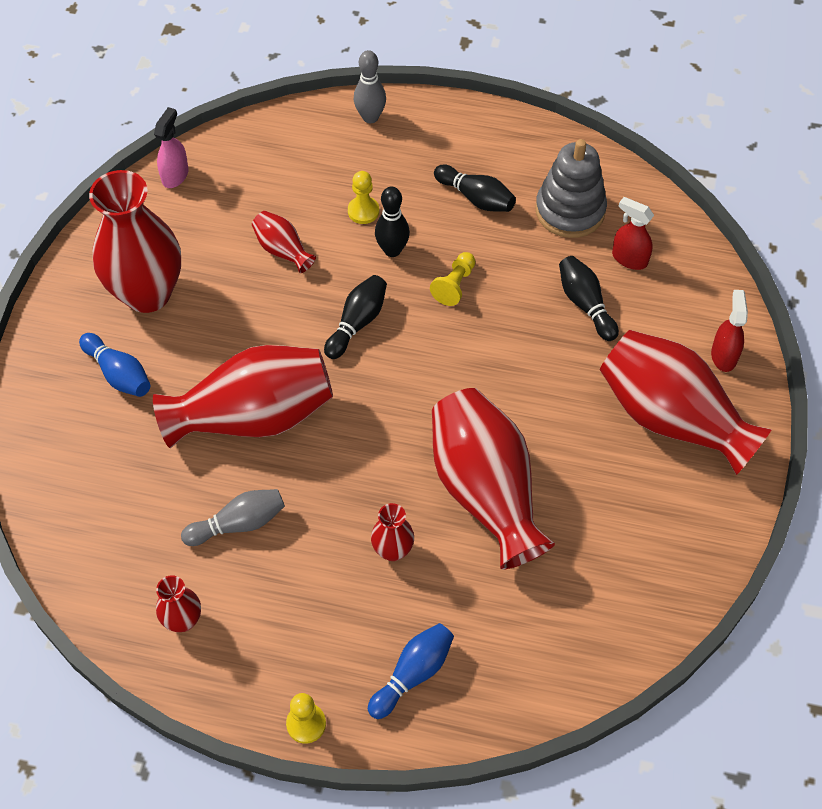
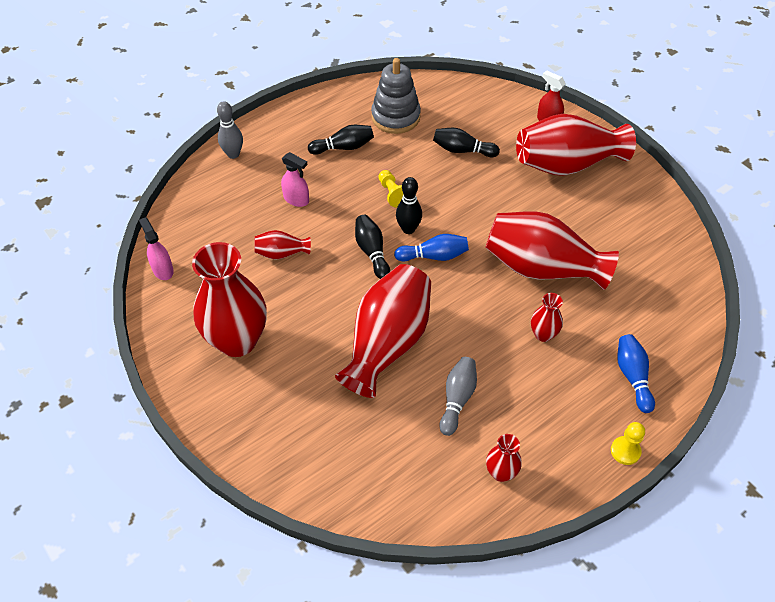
camera: 50 degrees left, 5 degrees down
blue bowling pin [79,333,151,397] -> blue bowling pin moved to [394,234,469,262]
yellow pawn [348,171,379,224] -> pink spray bottle [281,152,309,207]
black bowling pin [375,186,410,257] -> black bowling pin moved to [396,177,422,234]
red spray bottle [612,197,654,270] -> none

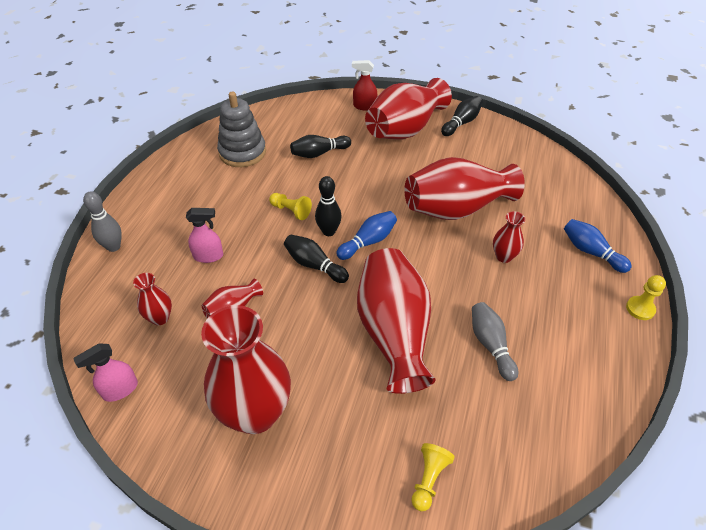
camera: 35 degrees left, 5 degrees down
pink spray bottle [139,217,174,280] -> pink spray bottle turned 60 degrees counterclockwise [73,343,138,402]
black bowling pin [308,125,374,155] -> black bowling pin moved to [441,96,483,136]
red vase [486,434,522,482] -> red vase moved to [133,273,172,325]
none -> yellow pawn [411,443,455,511]

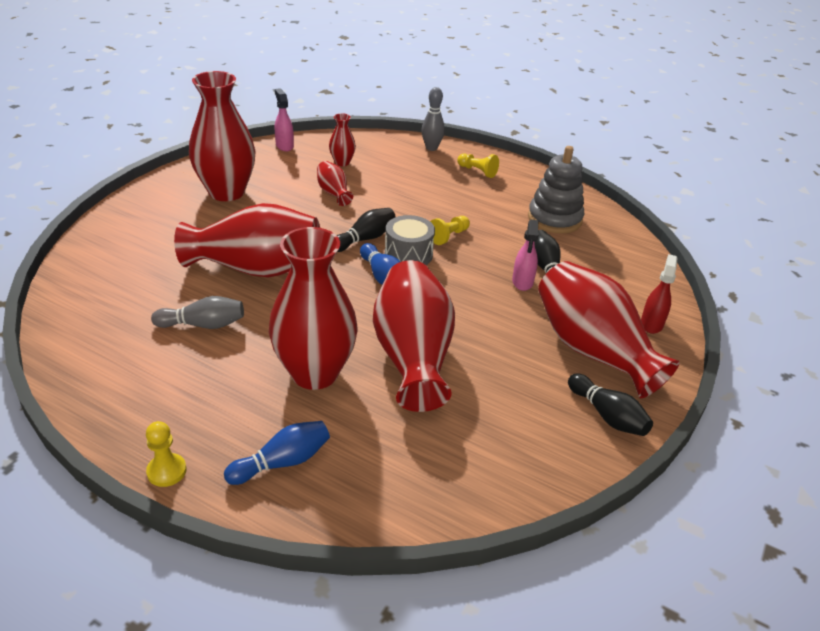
camera: 100 degrees right, 10 degrees down
pink spray bottle [186,208,223,263] -> pink spray bottle moved to [512,220,539,291]
black bowling pin [315,176,342,236] -> grey drum [385,215,435,265]
yellow pawn [411,443,455,511] -> yellow pawn moved to [457,153,499,178]
red vase [493,211,525,263] -> red vase [269,227,358,390], size x2.21

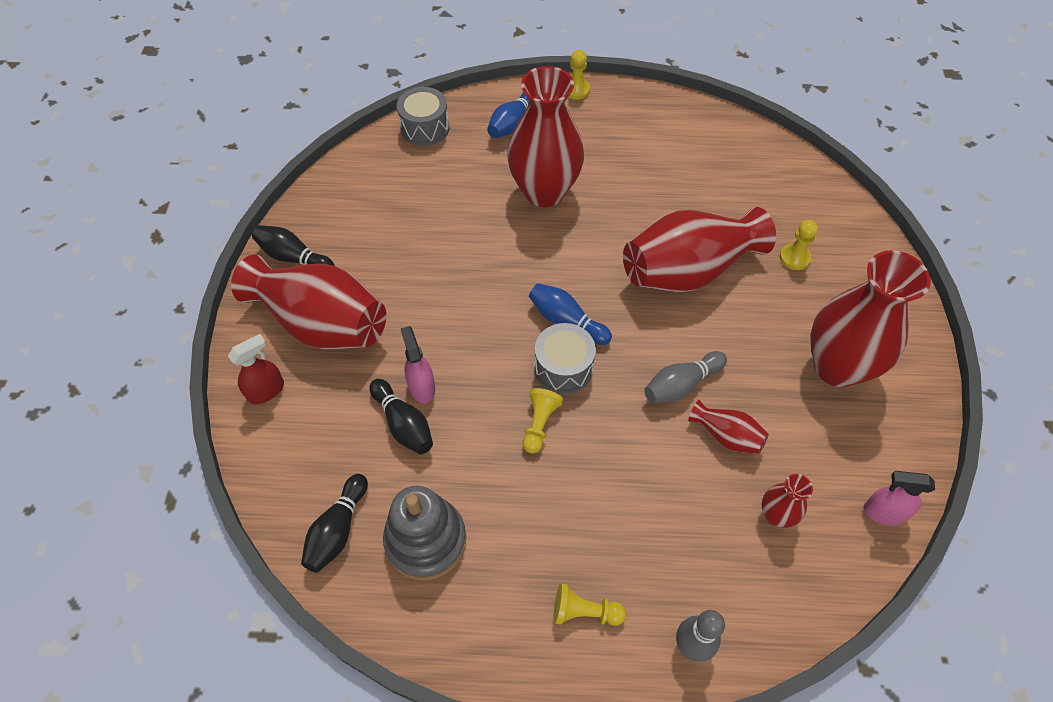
camera: 155 degrees right, 20 degrees up
grey bowling pin [151,296,244,329] -> grey bowling pin moved to [644,351,727,403]
pink spray bottle [275,88,294,151] -> pink spray bottle turned 150 degrees clockwise [863,471,935,525]
black bowling pin [337,208,396,252] -> black bowling pin moved to [301,474,368,573]
red vase [373,260,455,412] -> none
red spray bottle [641,254,678,334] -> red spray bottle turned 120 degrees counterclockwise [228,334,284,404]
none -> grey drum [397,87,450,146]
none -> yellow pawn [780,220,818,270]

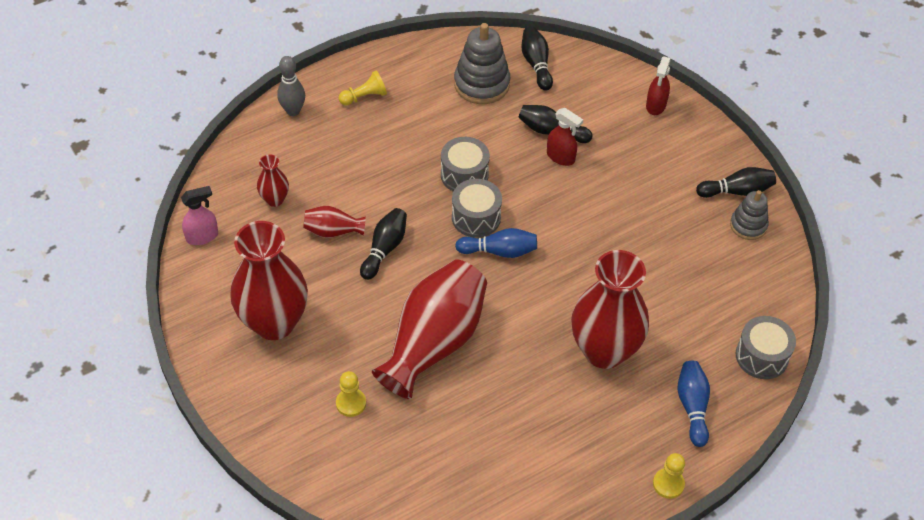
camera: 145 degrees right, 5 degrees down
red vase [231,255,386,349] -> none
pink spray bottle [401,326,435,403] -> red spray bottle [547,108,583,166]
yellow pawn [522,388,563,453] -> grey drum [441,137,490,192]
grey bowling pin [644,351,727,403] -> black bowling pin [360,208,407,280]
none -> grey stacking toy [730,190,769,240]

